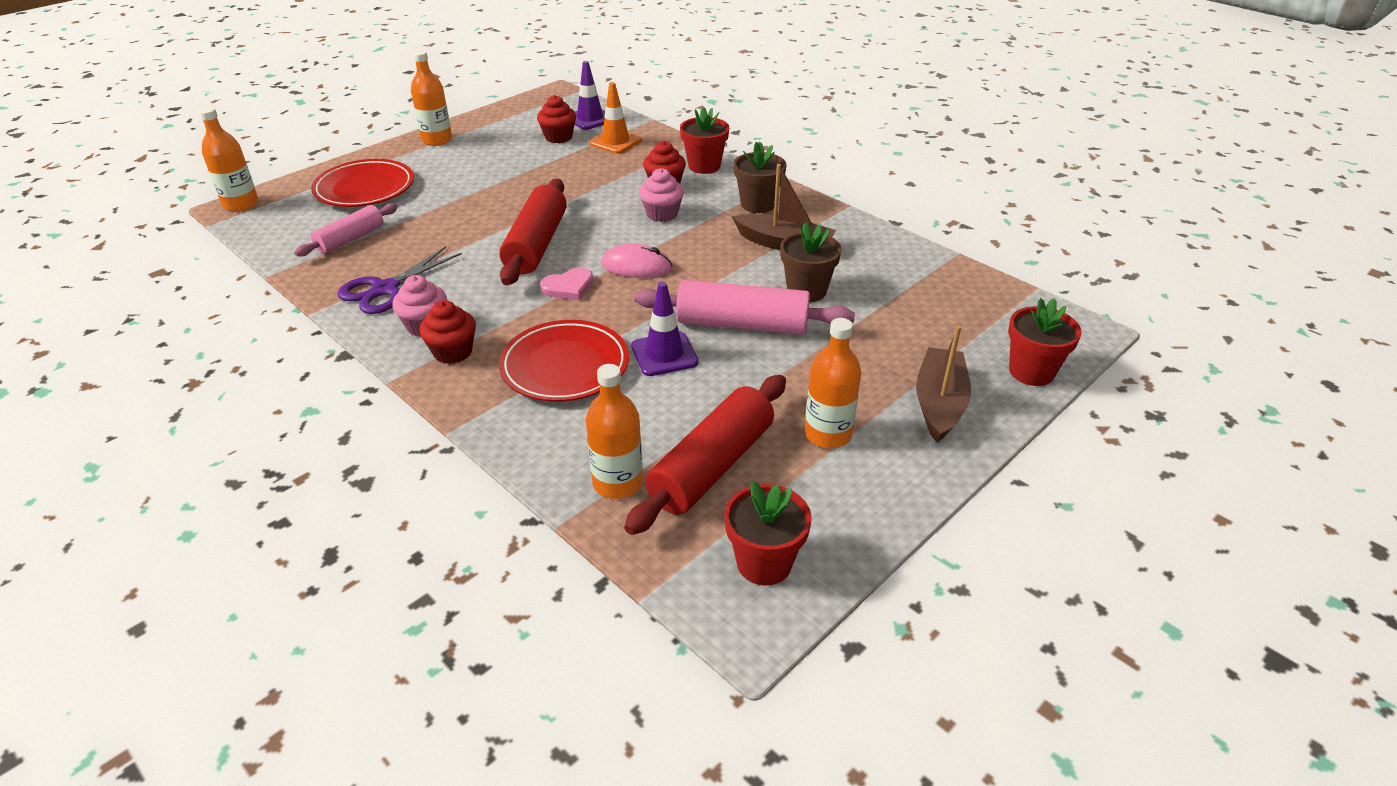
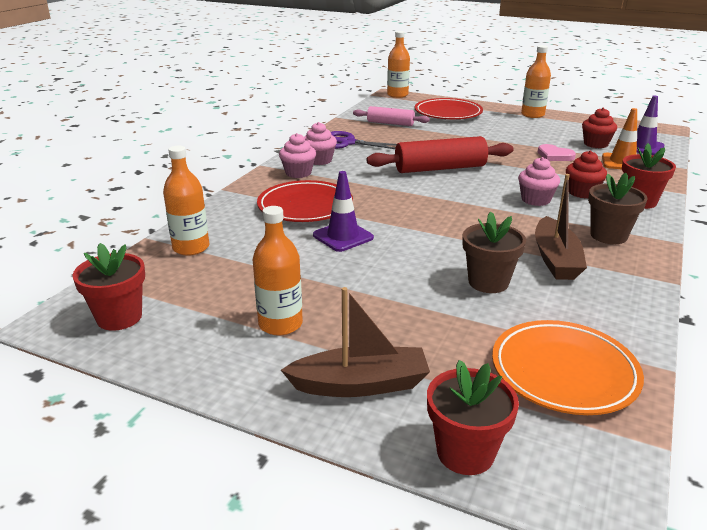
camera: 70 degrees right, 10 degrees down
red cupcake [419,300,476,364] -> pink cupcake [279,133,316,178]
pink heart [540,267,593,300] -> pink heart moved to [538,144,576,161]
pink mouse [602,244,673,278] -> none
red rolling pin [624,375,786,535] -> none
pink rolling pin [634,280,855,335] -> none
none -> orange plate [492,320,644,415]

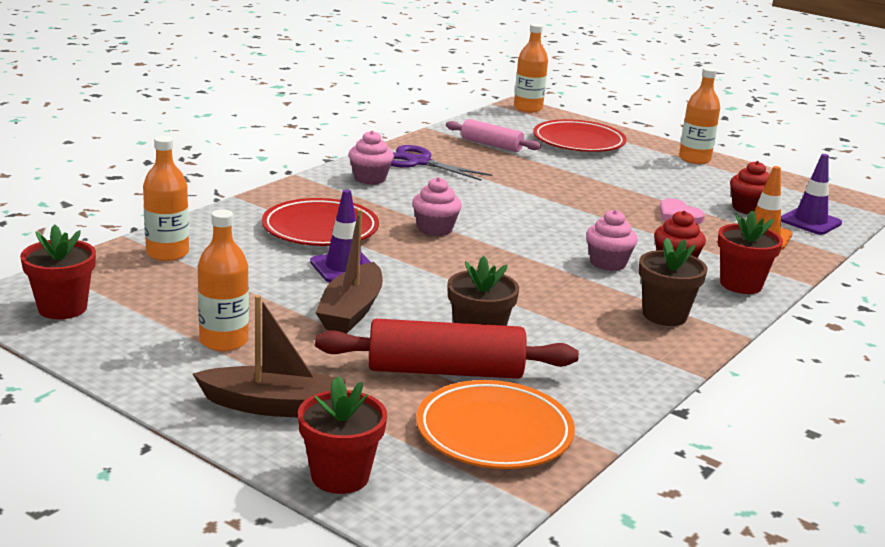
camera: 10 degrees right, 5 degrees down
pink cupcake [279,133,316,178] -> pink cupcake moved to [412,177,462,236]
red rolling pin [367,136,513,173] -> red rolling pin moved to [315,319,579,379]
brown boat [535,174,587,280] -> brown boat moved to [315,209,383,334]

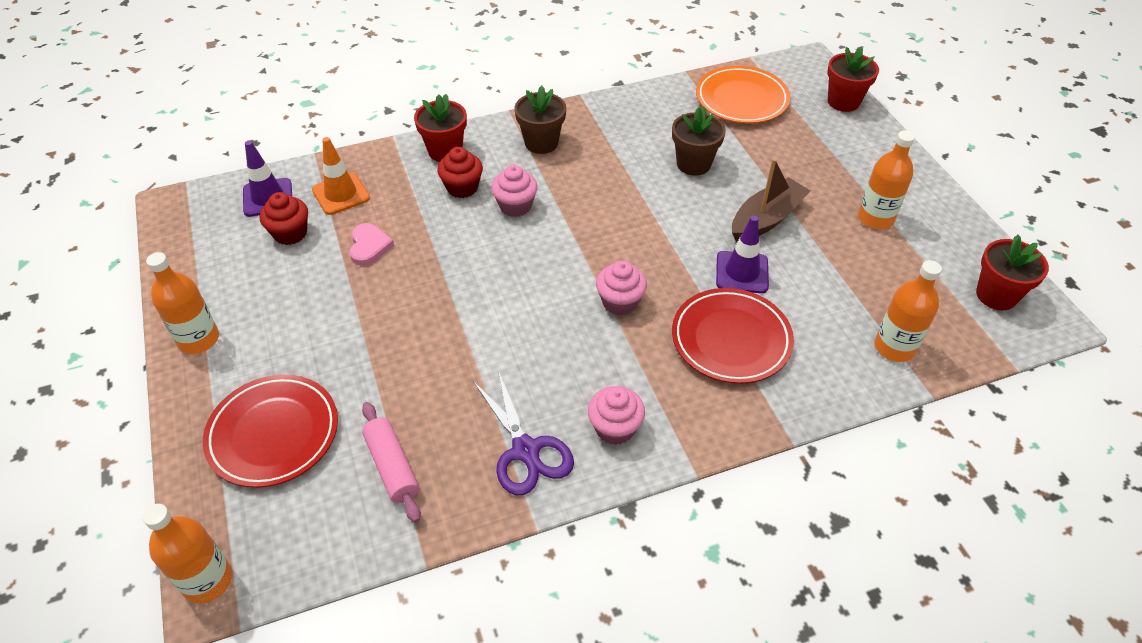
camera: 145 degrees left, 25 degrees up
brown boat [193,295,346,417] -> none
red rolling pin [315,319,579,379] -> none

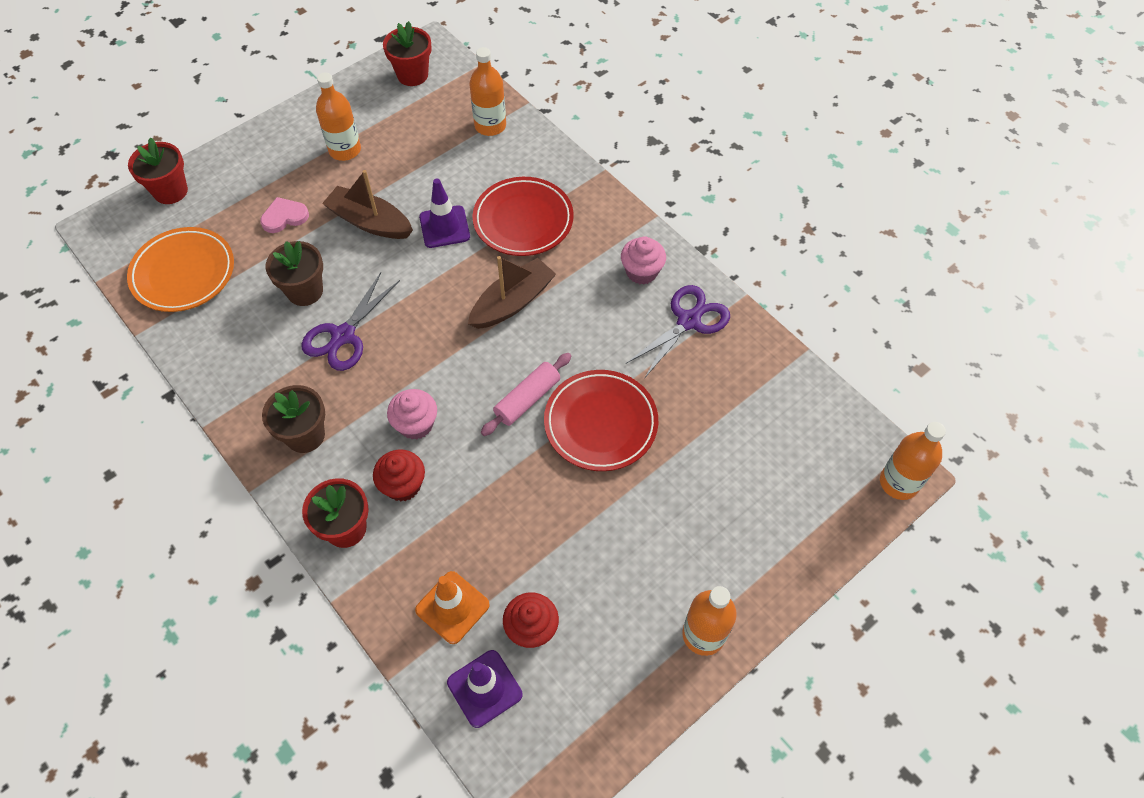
camera: 110 degrees left, 10 degrees up
red plate [203,374,338,488] -> red plate moved to [544,370,658,471]
pink heart [349,223,394,265] -> pink heart moved to [260,197,309,233]
pink rolling pin [362,402,421,523] -> pink rolling pin moved to [481,353,571,436]
pink cupcake [596,261,647,315] -> brown boat [468,256,556,329]
none -> purple scissors [301,272,400,371]

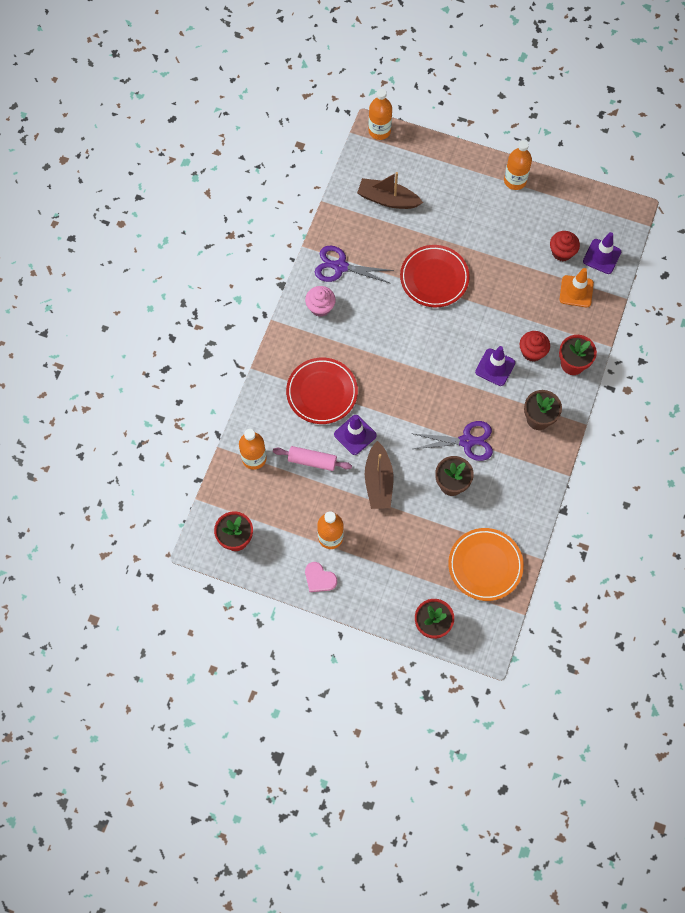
camera: 120 degrees left, 10 degrees up
pink heart [260,197,309,233] -> pink heart moved to [305,562,337,592]
pink cupcake [387,389,437,440] -> purple traffic cone [475,346,515,386]
brown boat [468,256,556,329] -> brown boat moved to [357,172,423,209]
pink rolling pin [481,353,571,436] -> pink rolling pin moved to [273,446,352,471]

